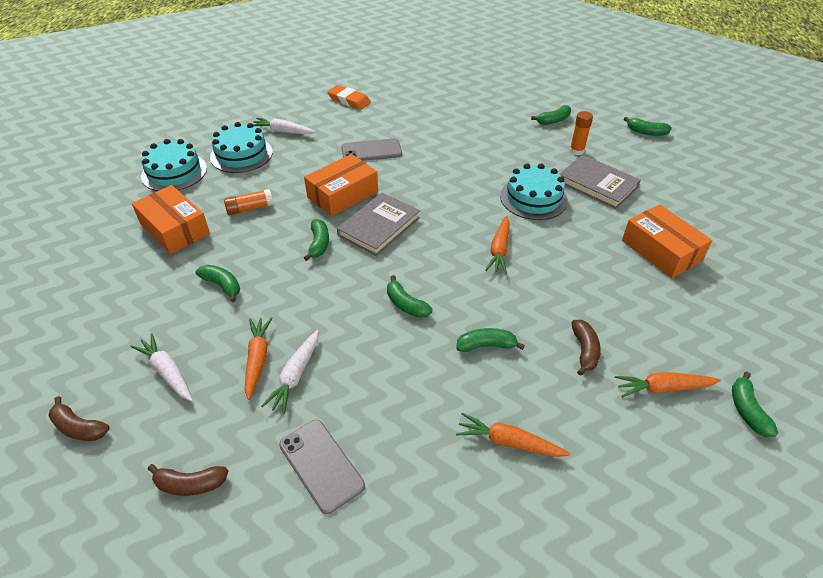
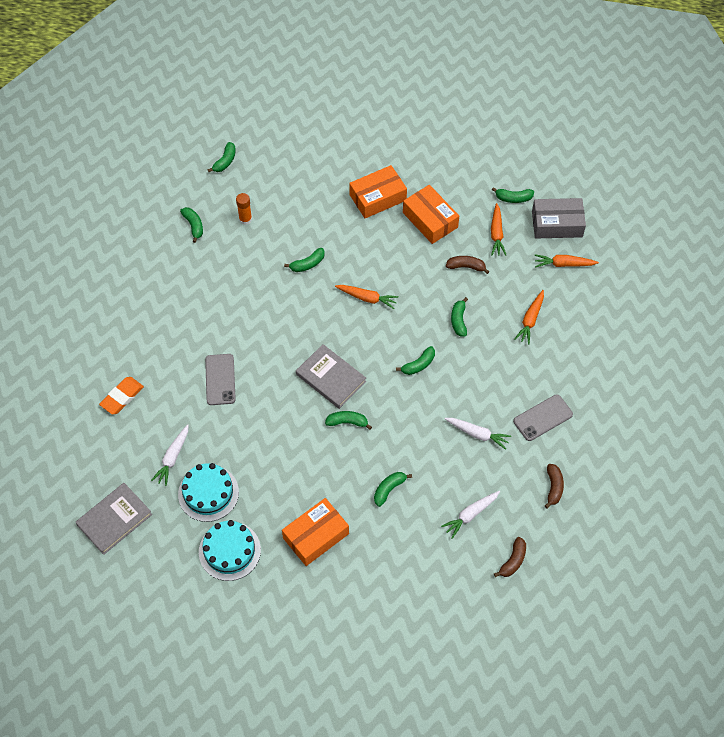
camera: 85 degrees left, 15 degrees up
orange glue stick [224,189,273,215] -> none
orange carrot [245,317,272,400] -> orange carrot moved to [534,255,599,268]
orange box [304,154,378,216] -> orange box moved to [403,185,459,244]
turquoise cake [500,163,568,220] -> green banana [284,248,325,272]
grey book [560,155,641,209] -> grey book moved to [75,483,152,555]
none -> grey box [532,198,586,238]

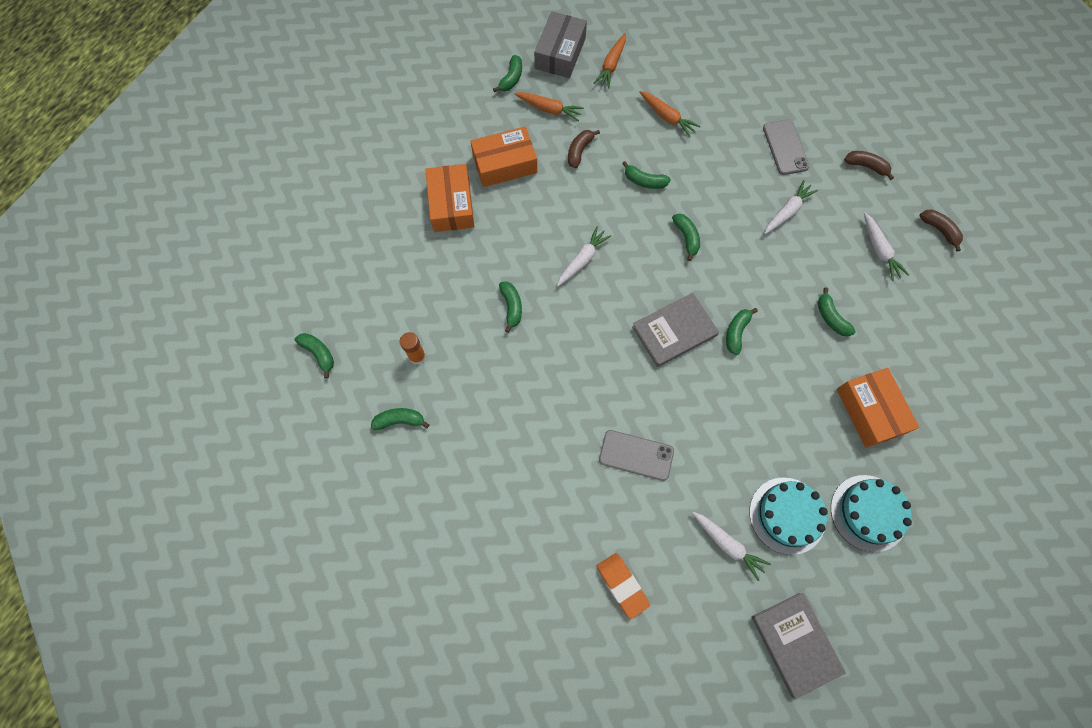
camera: 70 degrees left, 10 degrees up
orange carrot [335,285,399,309] -> white carrot [557,226,611,286]

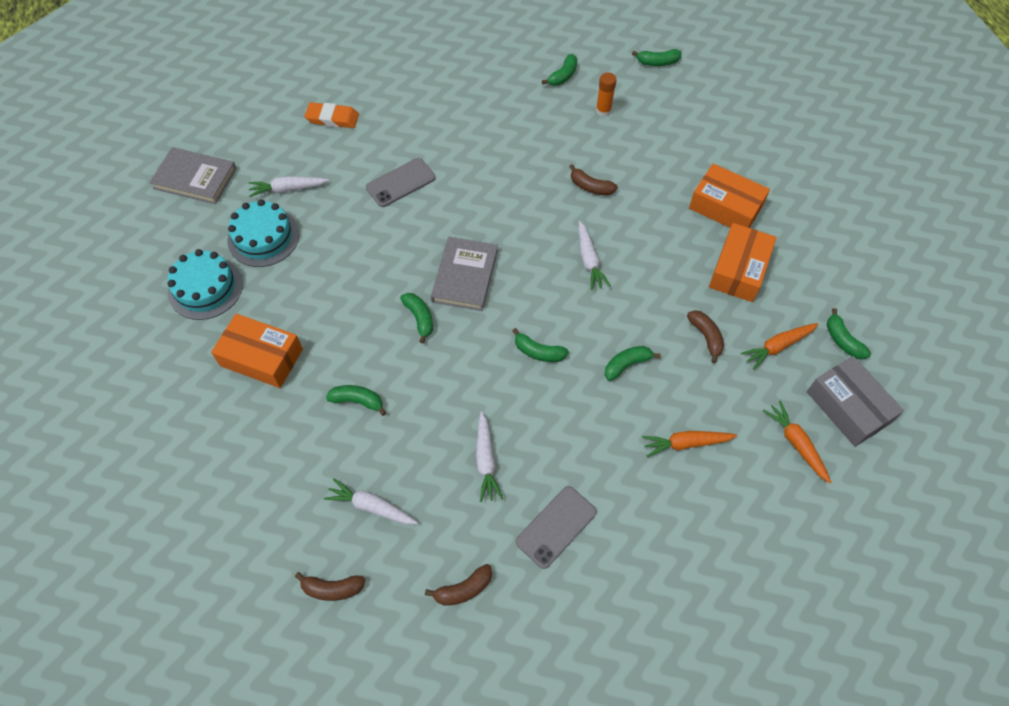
camera: 130 degrees right, 10 degrees down
green banana [499,281,522,333] -> brown banana [569,164,618,195]
grey phone [763,120,810,175] -> grey phone turned 75 degrees counterclockwise [516,486,597,569]

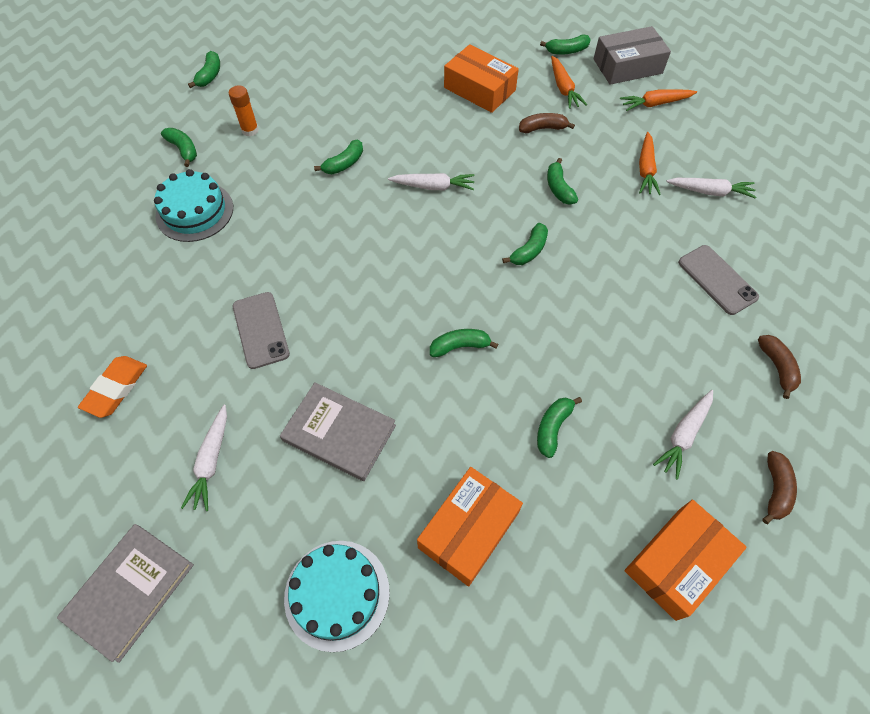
camera: 75 degrees left, 0 degrees up
turquoise cake [227,199,299,267] -> turquoise cake moved to [154,169,233,242]
grey book [431,237,498,311] -> grey book moved to [280,383,396,481]
white carrot [476,411,503,502] -> white carrot moved to [666,178,756,199]
brown banana [569,164,618,195] -> green banana [314,139,363,174]
orange box [689,163,770,228] -> orange box moved to [625,500,747,621]

